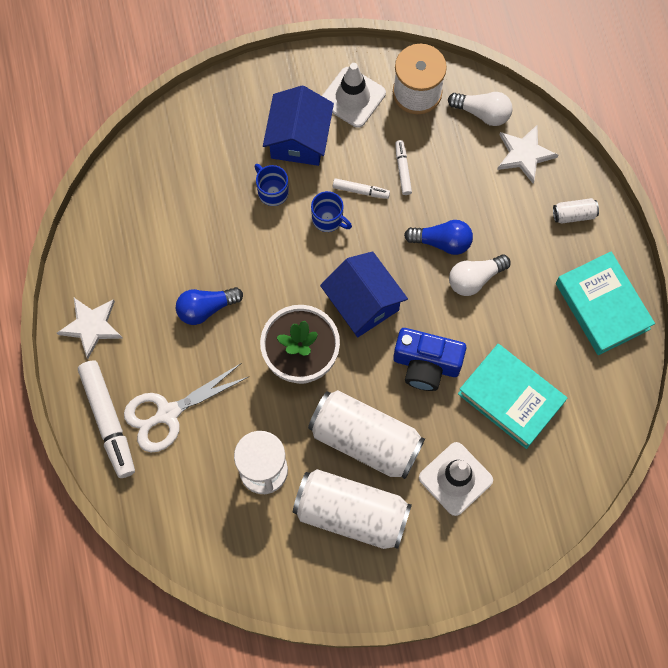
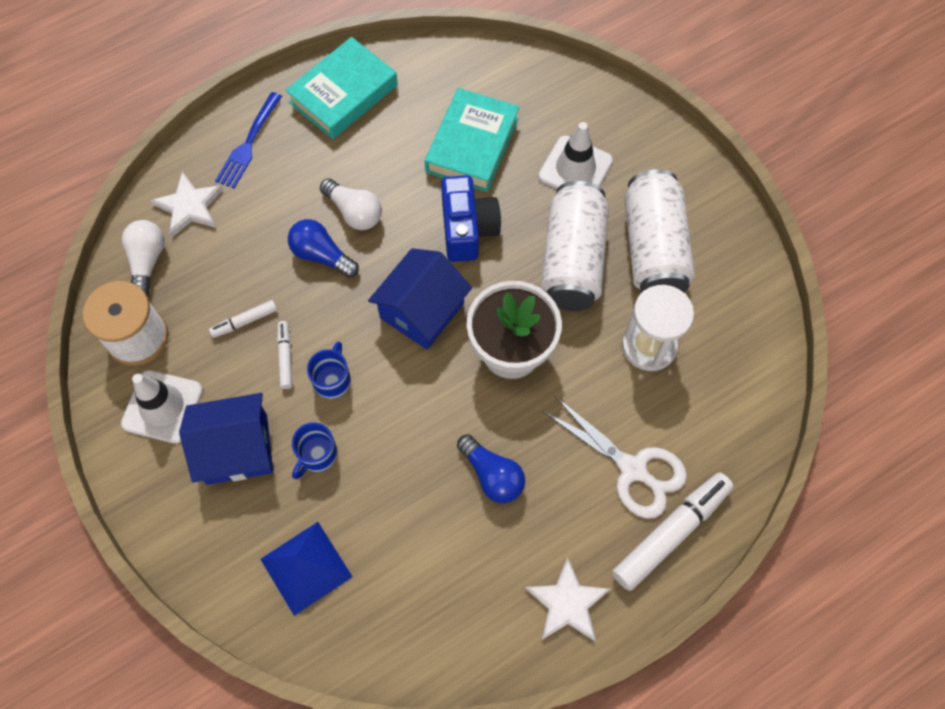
camera: 110 degrees left, 5 degrees down
blue light bulb [404,220,473,255] -> blue light bulb turned 45 degrees counterclockwise [288,219,359,278]
white can [553,198,599,224] -> blue fork [215,92,282,188]
none -> blue pyramid [260,522,352,616]

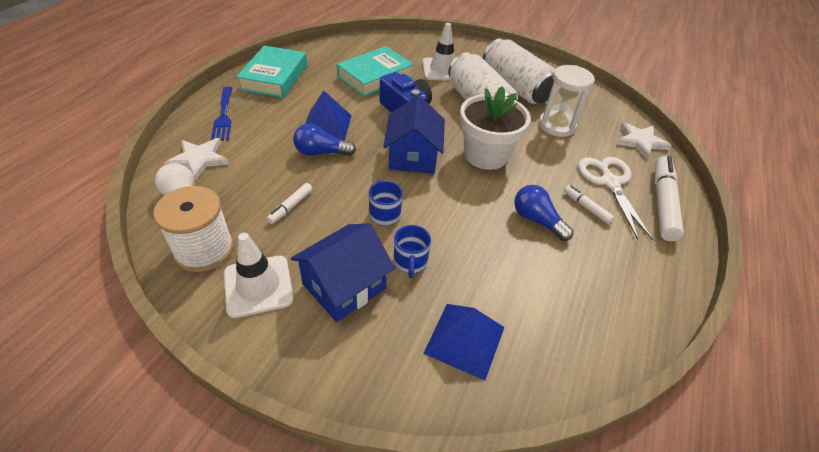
camera: 35 degrees left, 20 degrees down
white marker [277,321,292,389] -> white marker moved to [564,185,614,224]
white light bulb [320,178,382,230] -> blue pyramid [305,90,352,141]
turquoise book [425,88,519,192] -> turquoise book turned 60 degrees clockwise [336,46,414,97]
blue light bulb [457,434,525,503] -> blue light bulb turned 150 degrees counterclockwise [514,185,573,241]
white star [525,557,610,641] -> white star moved to [616,122,672,159]
white scissors [542,396,687,519] -> white scissors turned 105 degrees counterclockwise [578,157,653,240]

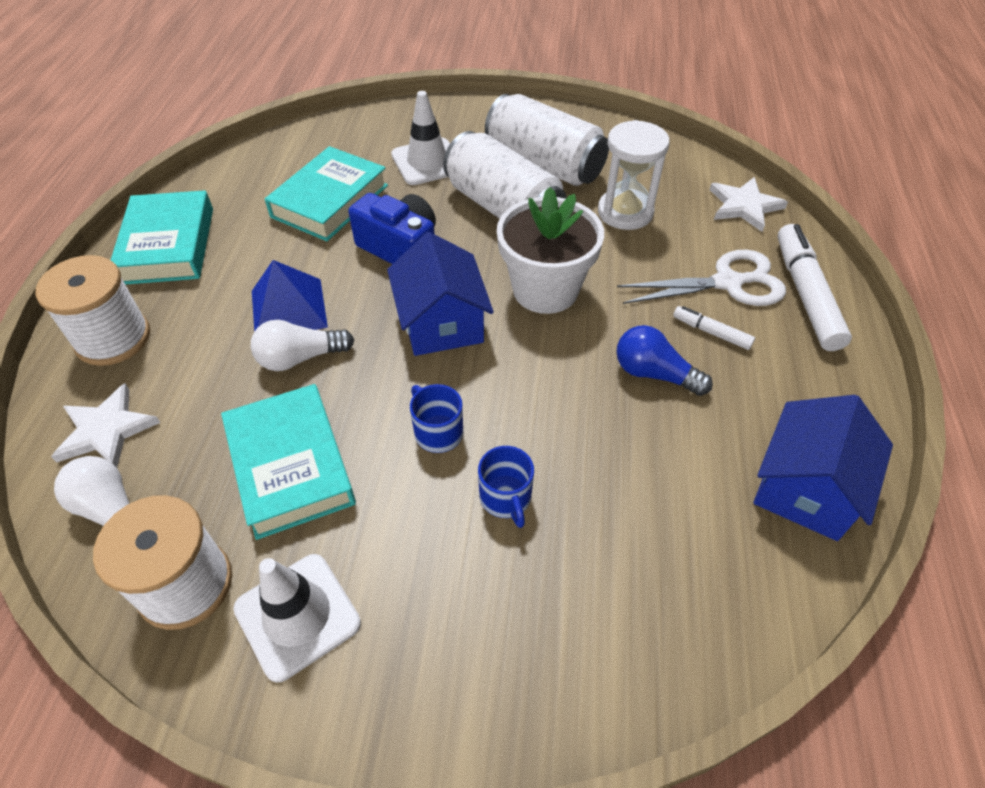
camera: 15 degrees left, 5 degrees up
blue fork [211,87,232,141] -> white spool [36,255,150,366]
white marker [266,183,313,224] -> turquoise book [221,384,356,540]
blue house [291,223,395,322] -> blue house moved to [753,395,893,541]
blue light bulb [293,123,356,156] -> white light bulb [251,320,354,371]
blue pyramid [423,304,504,381] -> none
white scissors [578,157,653,240] -> white scissors turned 105 degrees clockwise [617,250,786,306]

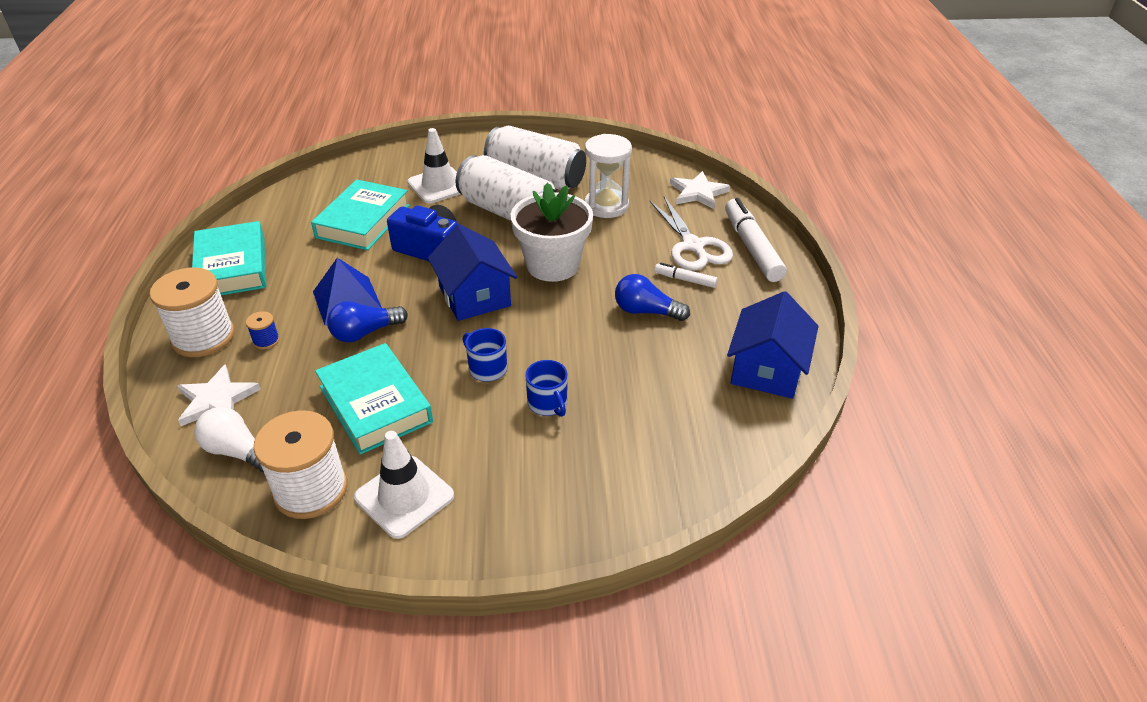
camera: 10 degrees left, 10 degrees down
white light bulb [251,320,354,371] -> blue light bulb [327,301,408,342]
white scissors [617,250,786,306] -> white scissors turned 90 degrees clockwise [649,197,733,270]
none -> blue spool [246,311,280,349]

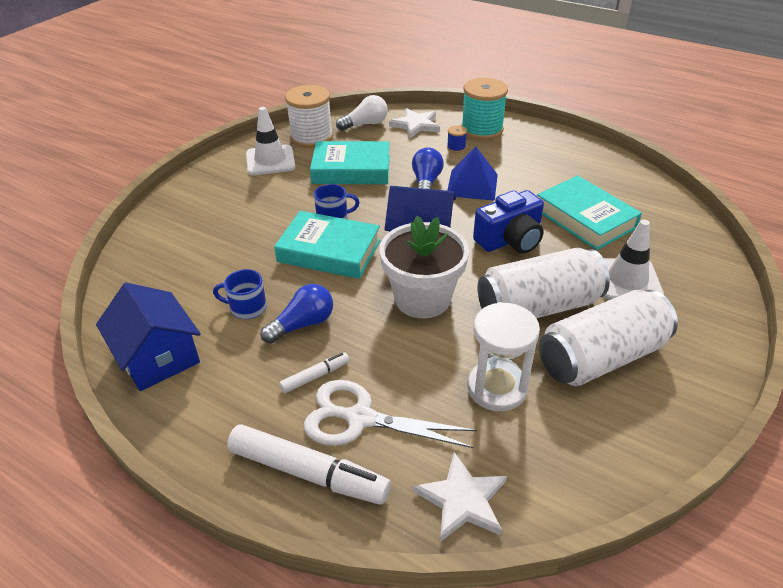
camera: 125 degrees right, 0 degrees up
white spool [149,268,235,357] -> turquoise spool [461,78,508,140]
turquoise book [192,221,266,295] -> turquoise book moved to [274,211,380,279]
blue mug [525,360,568,417] -> blue mug moved to [213,269,267,319]

